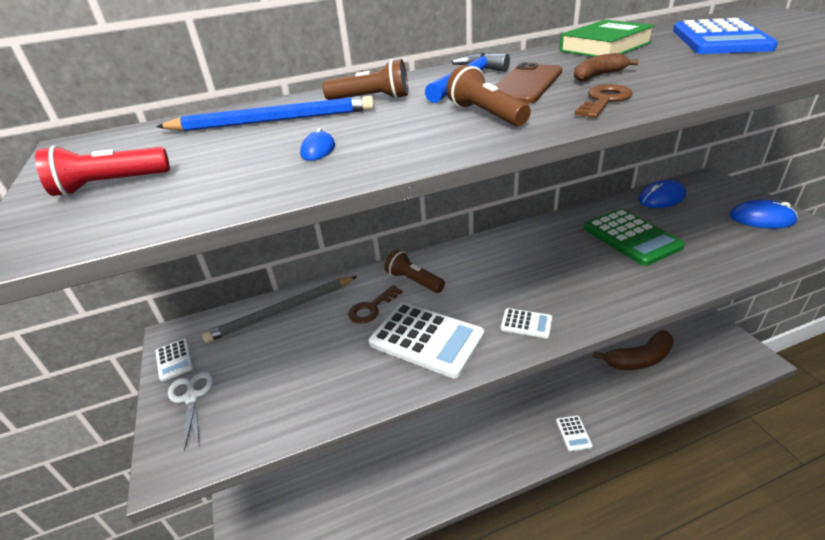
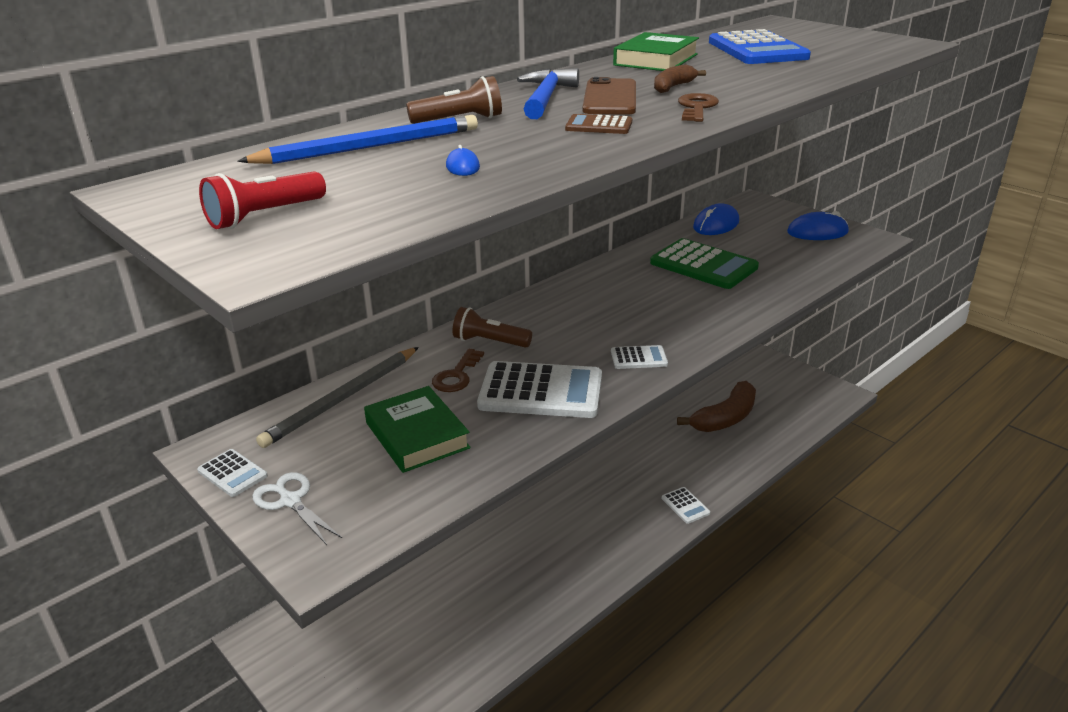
camera: 25 degrees left, 5 degrees down
brown flashlight [446,65,531,126] -> brown calculator [565,114,632,134]
none -> green book [364,386,471,473]

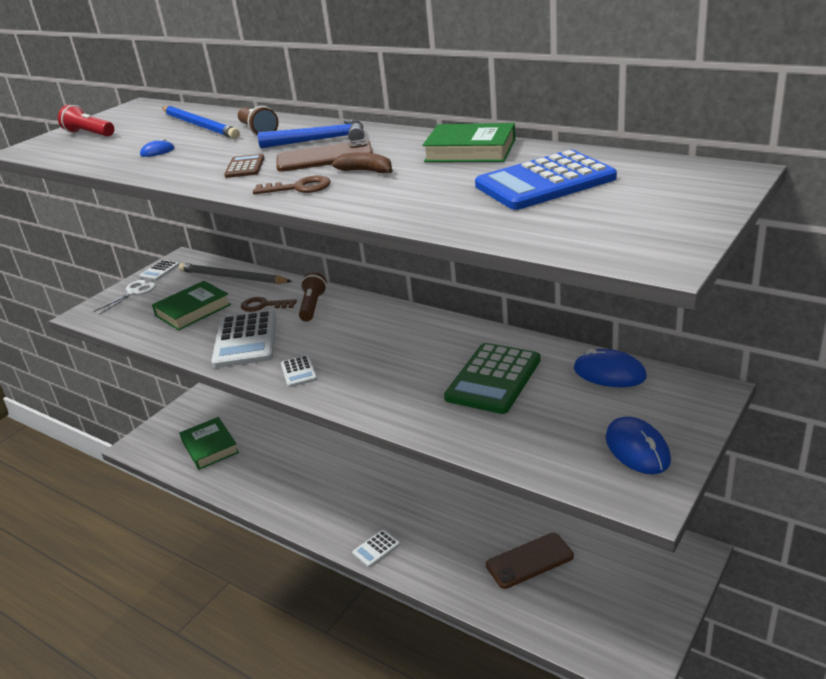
camera: 80 degrees right, 0 degrees up
brown banana [677,381,756,432] -> brown phone [486,533,574,589]
none -> green book [180,417,239,470]

